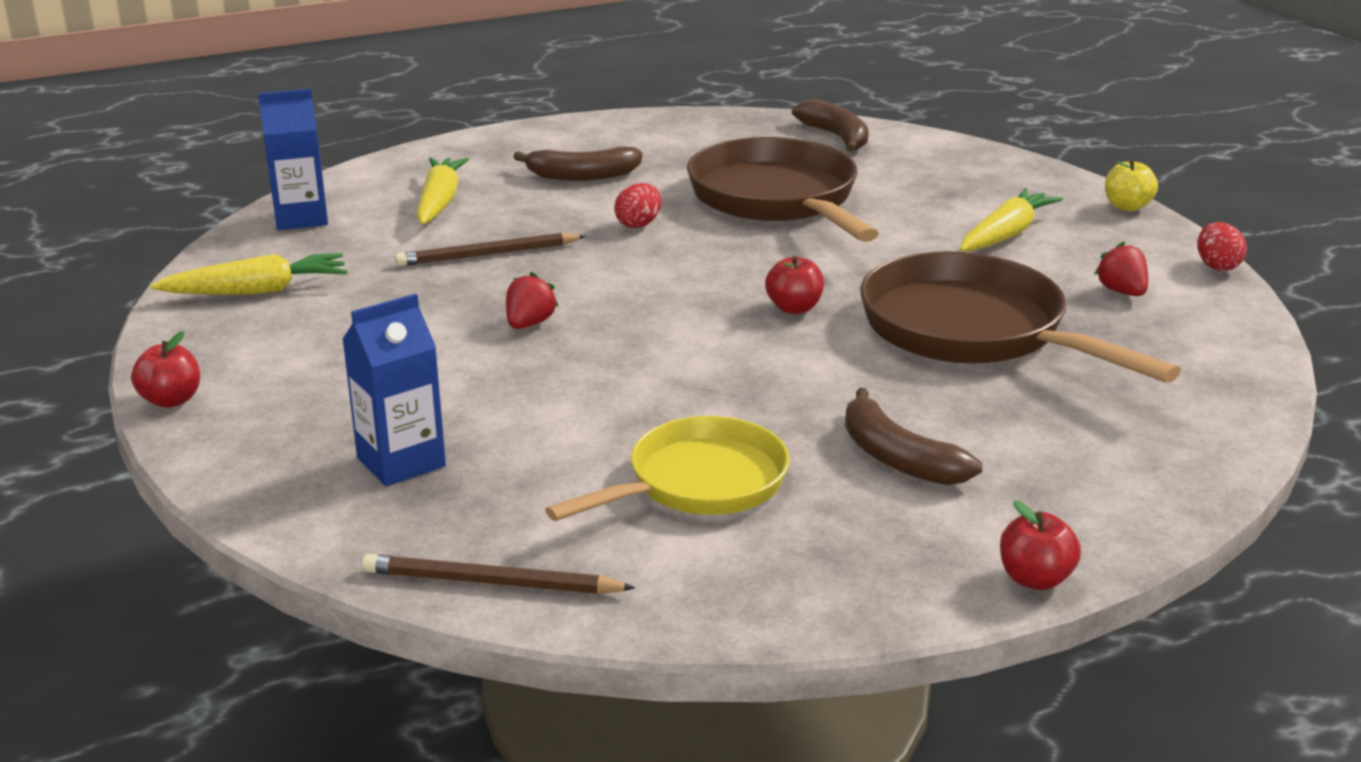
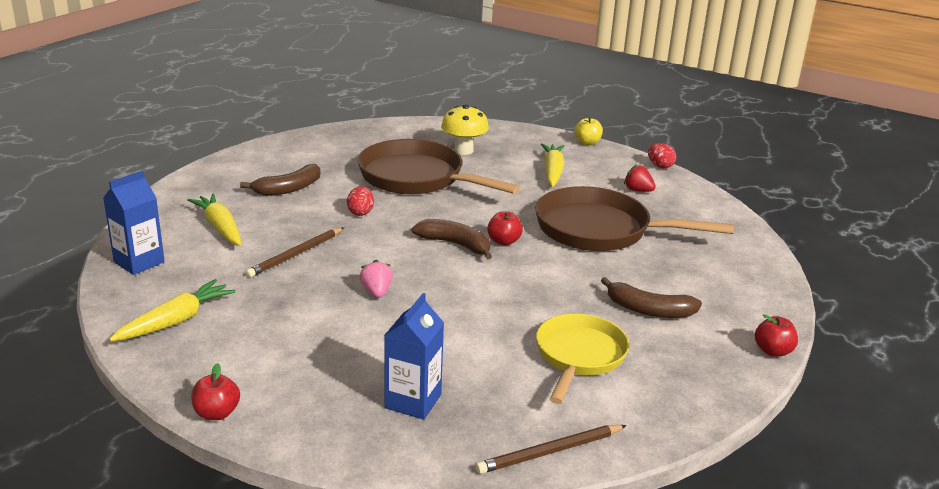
camera: 35 degrees left, 0 degrees up
red strawberry [506,272,558,329] -> pink strawberry [360,260,393,298]
brown banana [792,99,869,152] -> brown banana moved to [411,219,492,260]
none -> yellow mushroom [441,104,489,155]

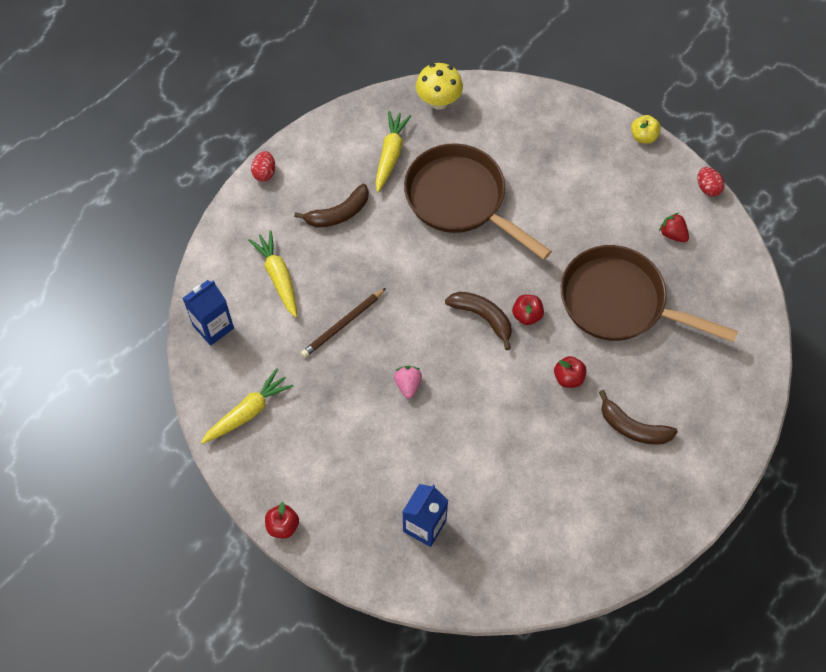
camera: 10 degrees right, 35 degrees up
red egg [347,186,374,216] -> red egg moved to [251,151,275,182]
yellow mushroom [441,104,489,155] -> yellow mushroom moved to [416,63,463,110]
brown pencil [476,425,627,474] -> none
yellow pan [536,314,630,404] -> none
yellow carrot [541,144,564,187] -> yellow carrot moved to [375,111,412,192]
red apple [755,314,798,357] -> red apple moved to [554,356,587,388]

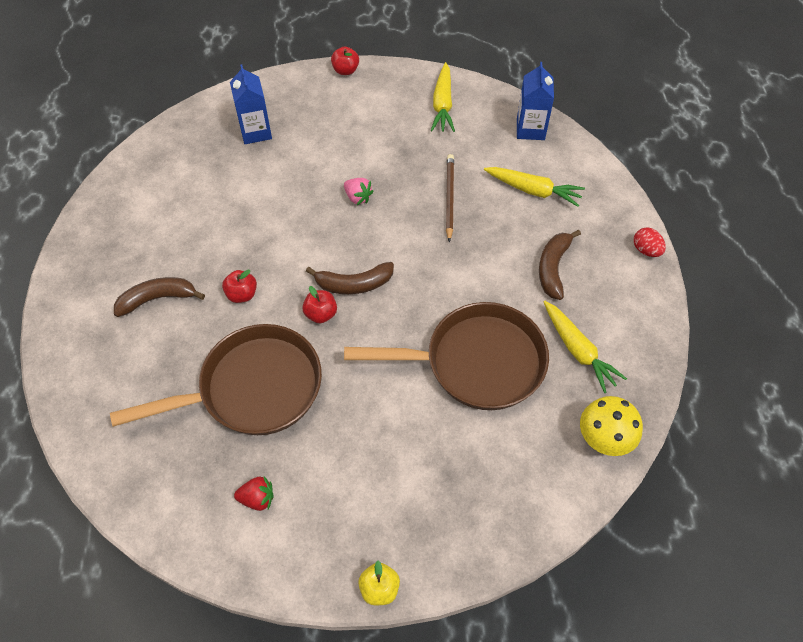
camera: 135 degrees right, 5 degrees down
red egg [697,167,725,197] -> none

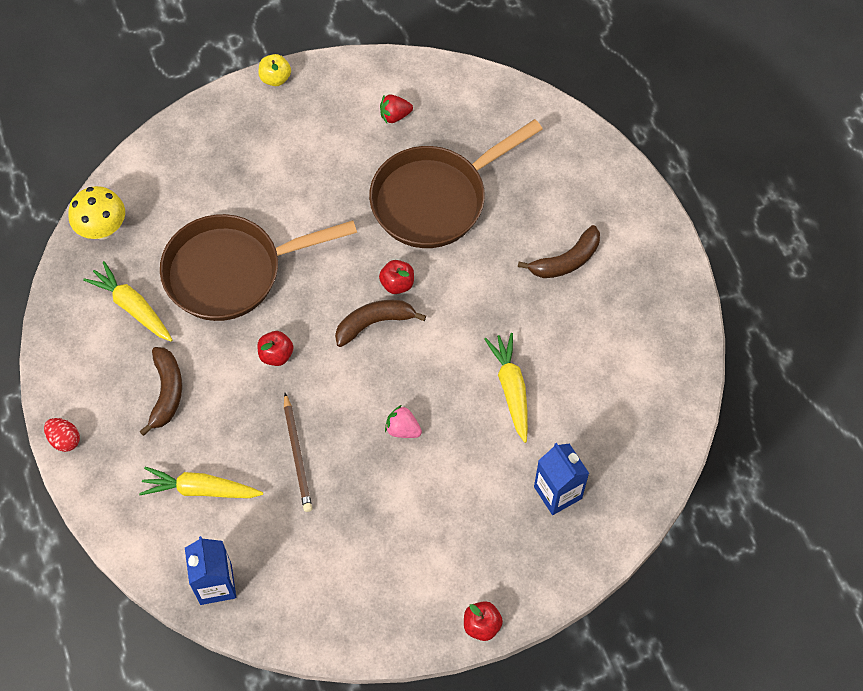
camera: 165 degrees right, 5 degrees up
red apple [222,270,257,303] -> red apple moved to [257,331,293,366]
yellow carrot [431,62,455,132] -> yellow carrot moved to [484,333,528,443]

